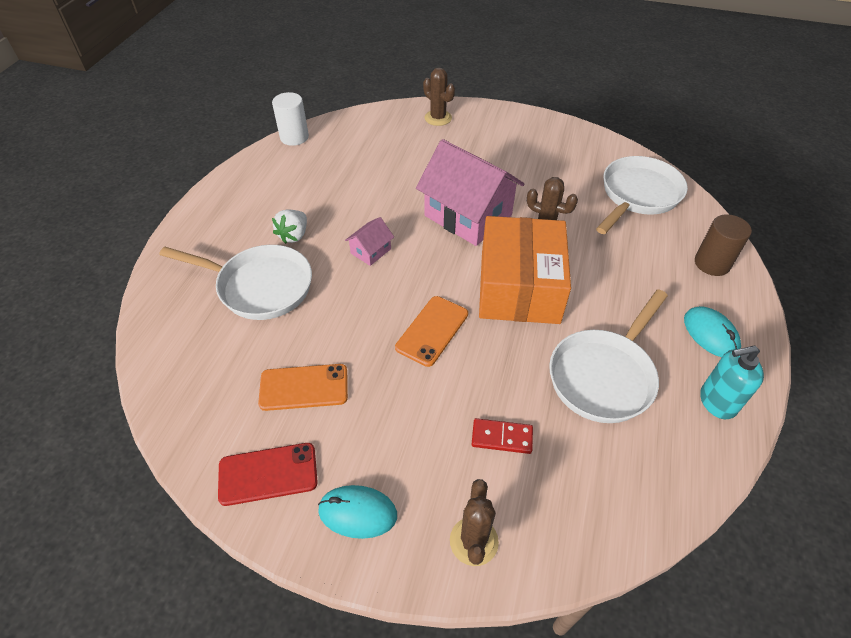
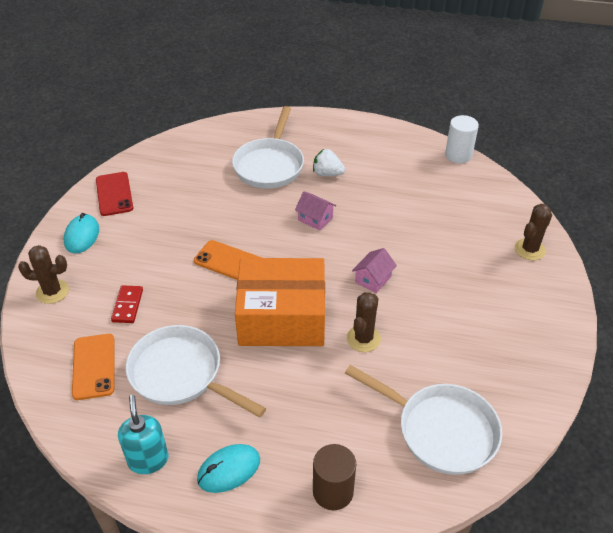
camera: 85 degrees right, 5 degrees down
orange phone [258,364,348,411] -> orange phone moved to [72,334,114,400]
pink house [416,139,524,246] -> pink house [352,248,397,293], size x0.44

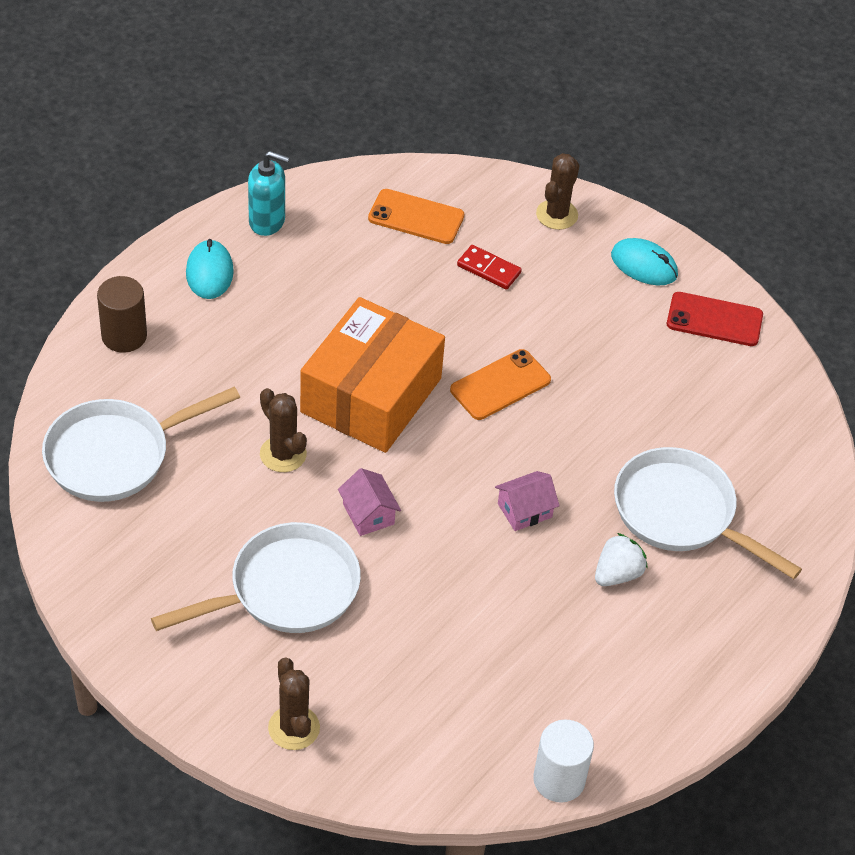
camera: 115 degrees right, 5 degrees up
white pan [126,325,266,418] -> white pan moved to [151,522,361,633]

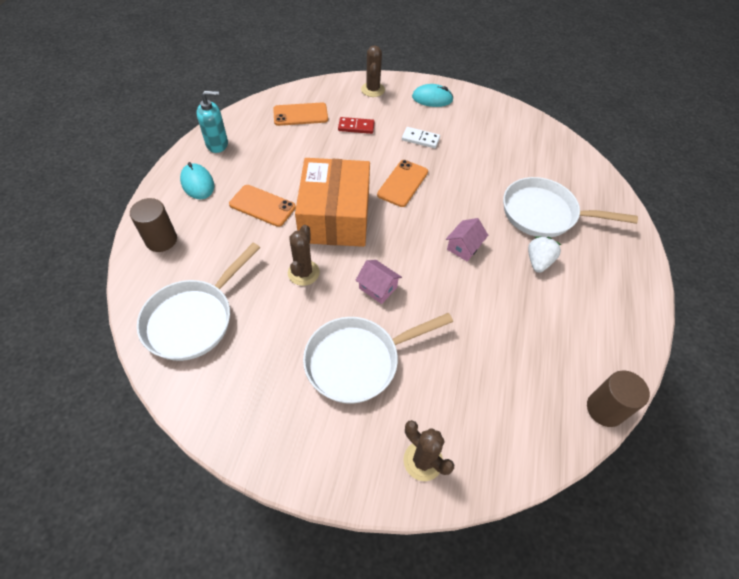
camera: 25 degrees left, 5 degrees up
white pan [151,522,361,633] -> white pan turned 150 degrees counterclockwise [303,313,453,404]
brown cactus [260,388,307,472] -> brown cactus turned 75 degrees clockwise [288,225,320,286]
white cylinder [533,719,594,803] -> brown cylinder [587,370,650,427]
red phone [667,292,763,346] -> none
none -> orange phone [229,185,296,227]
none -> white domino [402,127,440,148]

